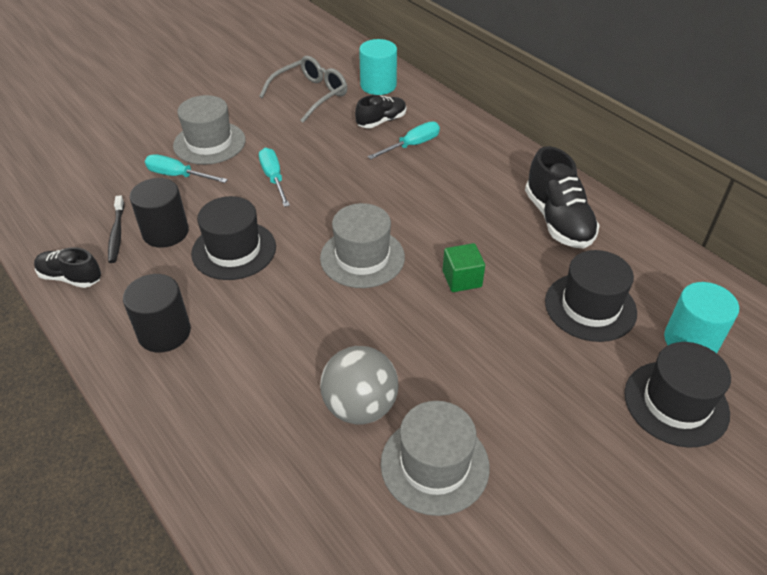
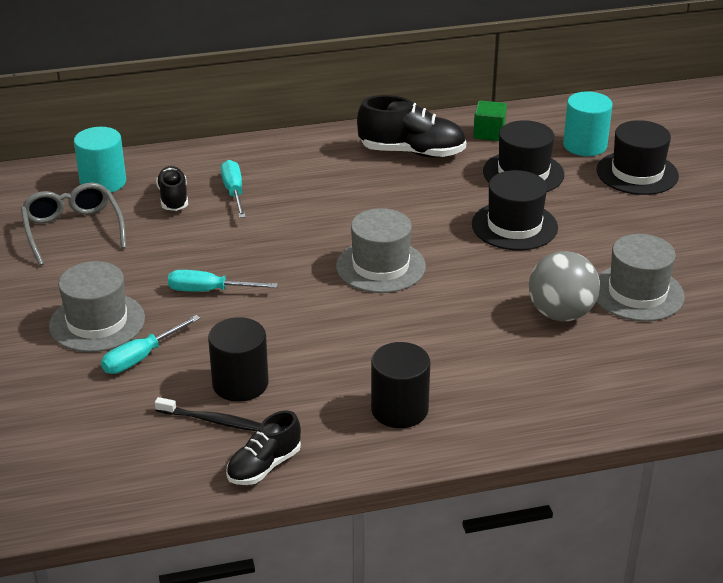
camera: 65 degrees left, 10 degrees down
black hat [191,196,276,280] -> black hat moved to [472,170,558,250]
green cube [443,243,485,292] -> green cube moved to [473,100,507,141]

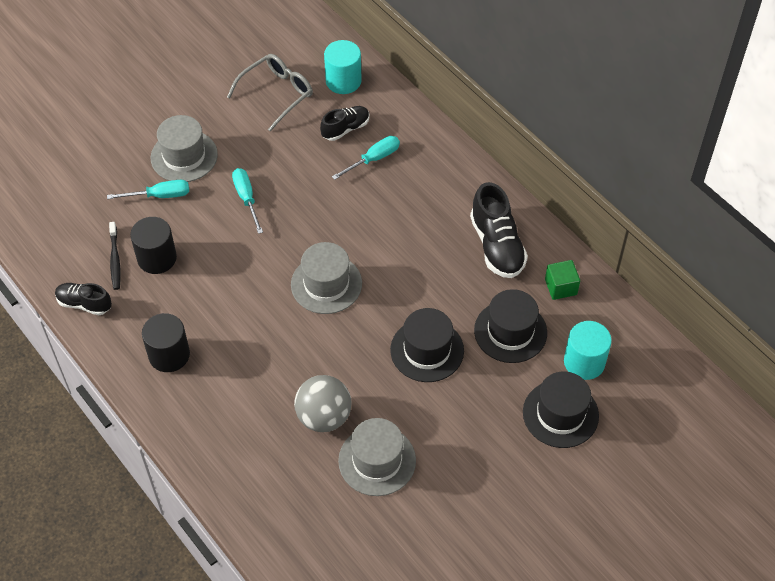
camera: 65 degrees right, 20 degrees up
turquoise screwdriver [101,315,201,374] -> turquoise screwdriver turned 150 degrees clockwise [107,180,189,199]

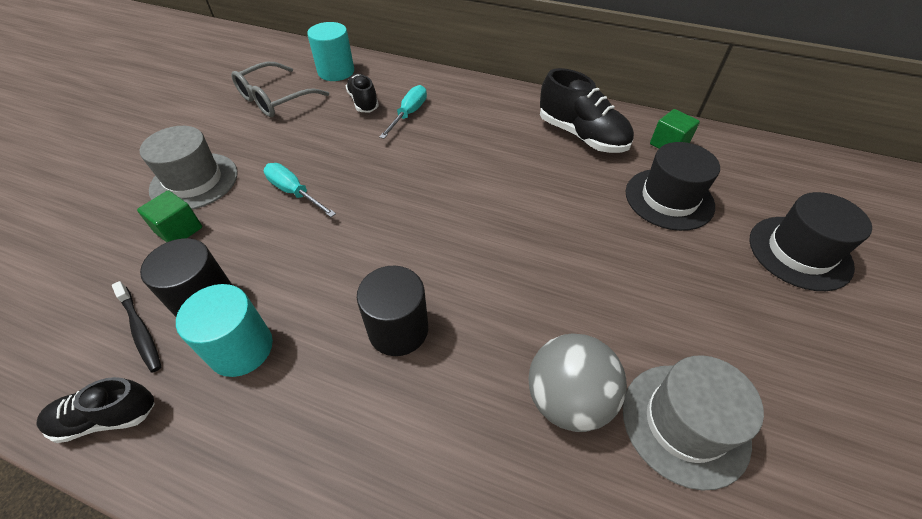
camera: 30 degrees left, 5 degrees down
turquoise screwdriver [107,180,189,199] -> green cube [137,190,202,242]
black cylinder [142,313,190,372] -> black cylinder moved to [357,266,428,356]
grey glasses [227,54,313,132] -> grey glasses turned 150 degrees counterclockwise [231,62,329,117]
grey hat [291,242,362,314] -> none
black shoe [320,106,370,141] -> black shoe turned 45 degrees counterclockwise [346,73,379,112]
black hat [390,308,464,382] -> none
turquoise cylinder [564,321,612,380] -> turquoise cylinder moved to [176,284,273,377]

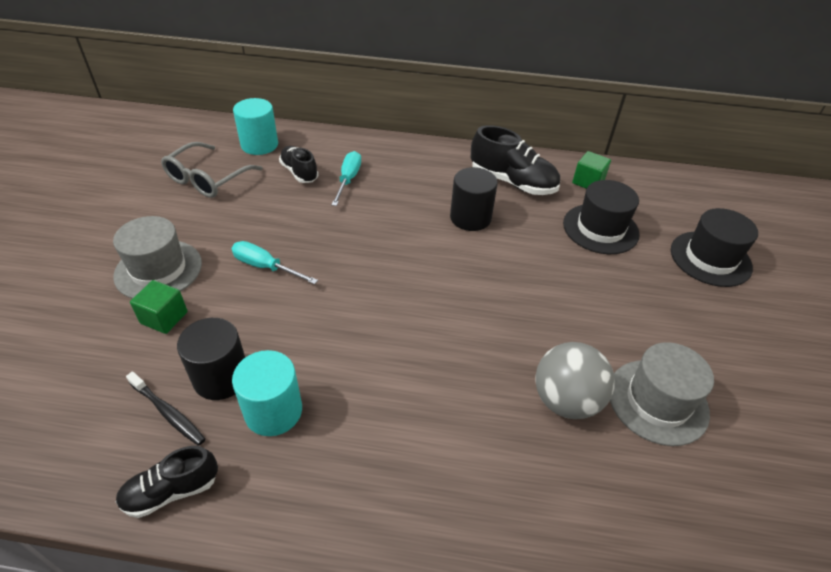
camera: 15 degrees left, 5 degrees down
black cylinder [357,266,428,356] -> black cylinder moved to [450,167,498,231]

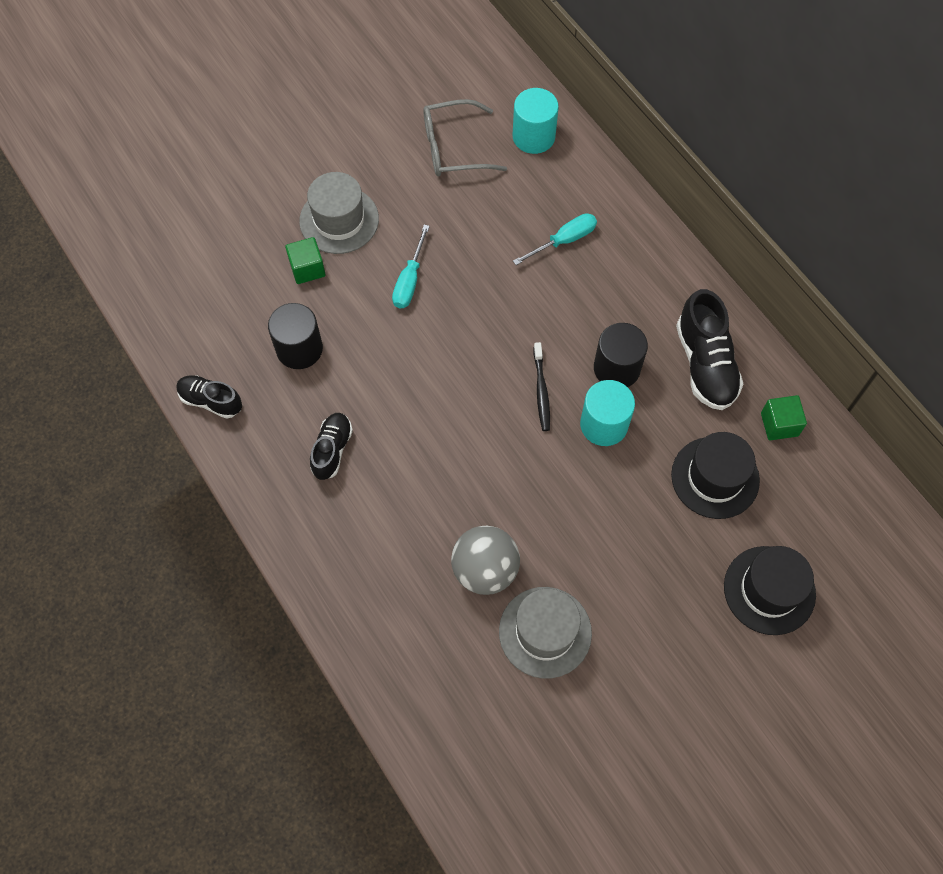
camera: 50 degrees right, 20 degrees up
black toothbrush [126,371,206,446] -> black toothbrush moved to [534,342,550,431]
turquoise screwdriver [231,241,318,284] -> turquoise screwdriver turned 150 degrees counterclockwise [392,225,430,309]
turquoise cylinder [232,350,302,436] -> turquoise cylinder moved to [580,380,635,446]
black shoe [279,146,318,183] -> black shoe moved to [310,413,353,480]

